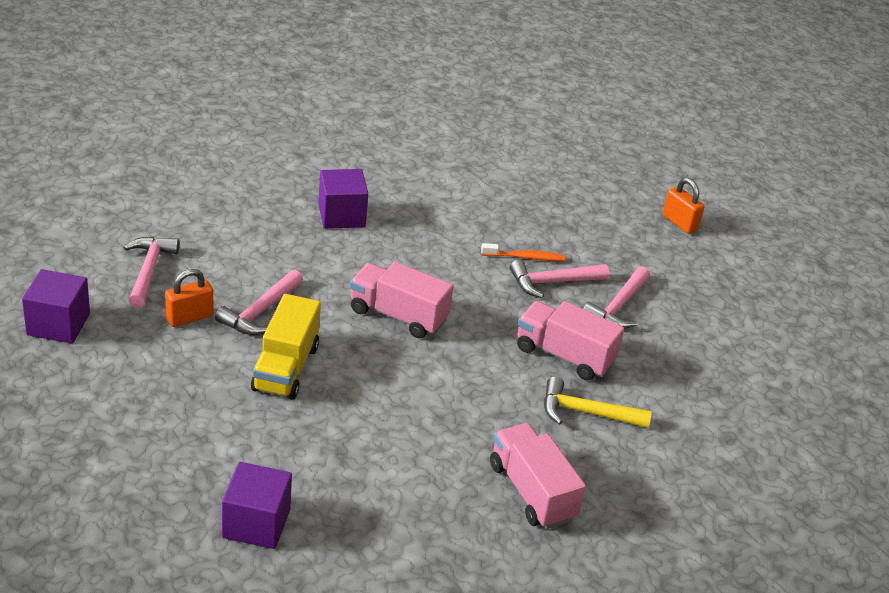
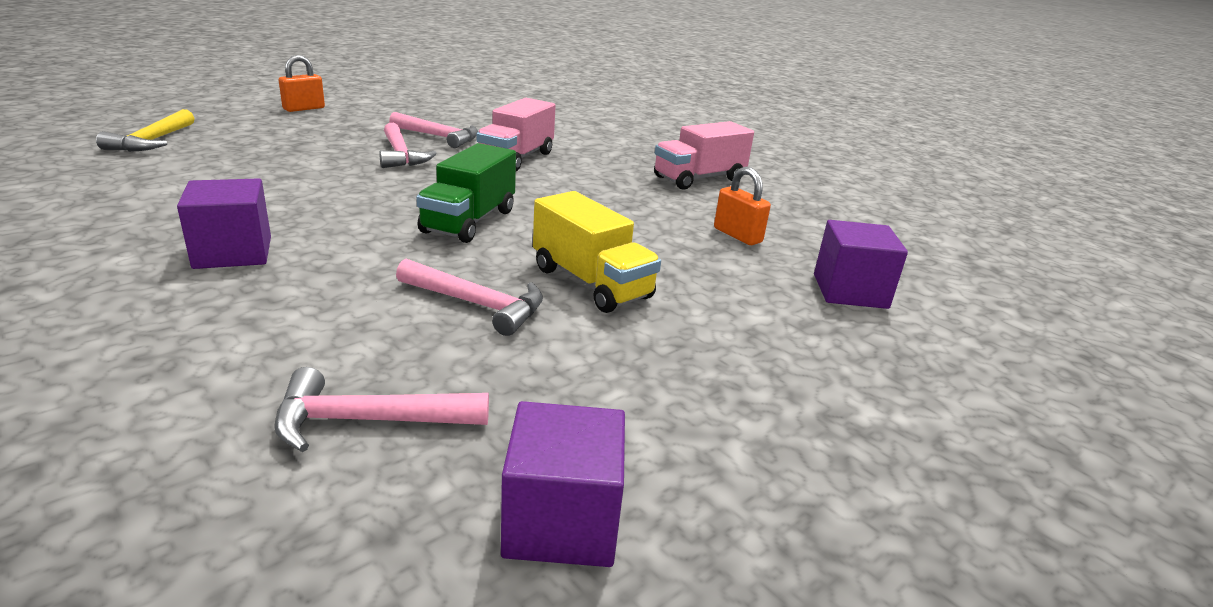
camera: 95 degrees left, 10 degrees down
orange padlock [165,269,213,327] -> orange padlock moved to [714,167,771,245]
yellow truck [251,294,321,400] -> yellow truck turned 45 degrees clockwise [533,191,661,313]
pink truck [350,262,453,338] -> green truck [416,143,516,243]
orange toothbrush [481,243,565,261] -> none
yellow hammer [544,377,652,428] -> yellow hammer moved to [96,109,194,152]

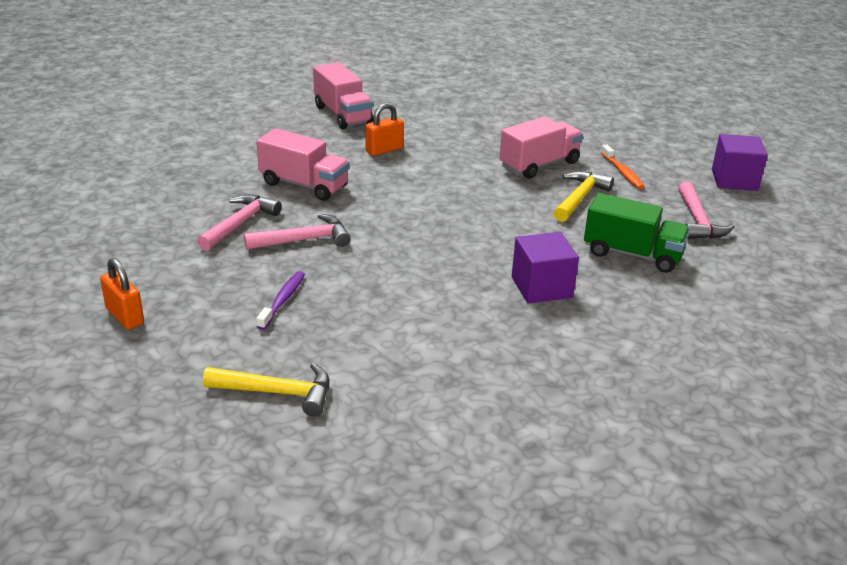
camera: 85 degrees left, 5 degrees up
pink hammer [396,259,543,336] -> yellow hammer [554,171,614,222]
green truck [416,143,516,243] -> green truck moved to [584,193,690,273]
yellow truck [533,191,661,313] -> pink truck [499,117,583,179]
orange padlock [714,167,771,245] -> orange padlock moved to [366,103,404,156]
purple cube [814,220,908,309] -> none
none -> purple toothbrush [256,271,305,330]
none -> orange toothbrush [601,145,644,189]

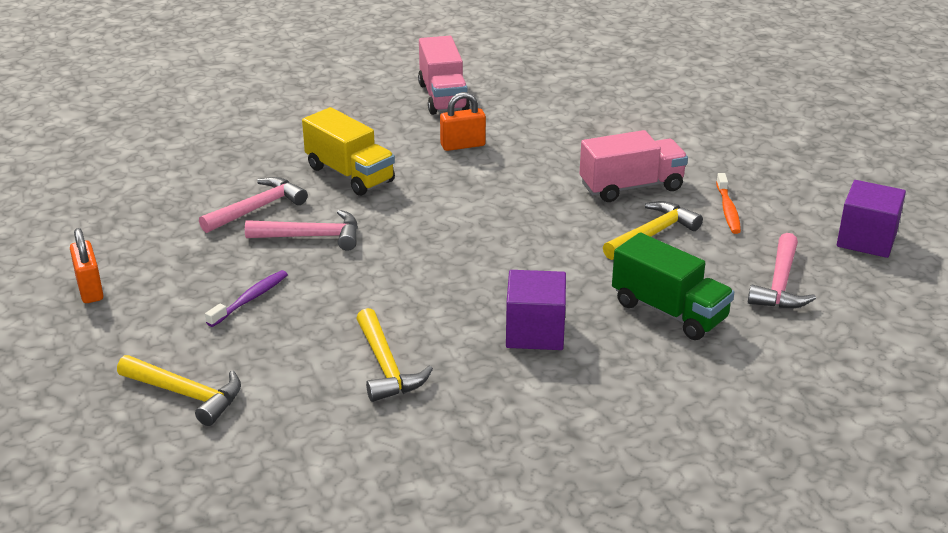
camera: 20 degrees right, 0 degrees up
pink truck [256,128,350,201] -> yellow truck [302,107,395,196]
none -> yellow hammer [356,308,433,402]

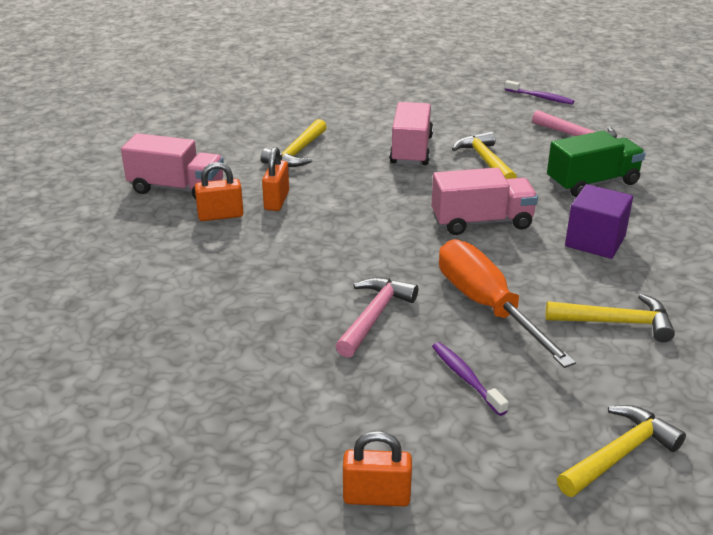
camera: 65 degrees left, 0 degrees up
pink hammer [199,177,308,233] -> none
yellow truck [302,107,395,196] -> none
orange toothbrush [716,173,741,234] -> none
purple cube [837,180,906,258] -> purple toothbrush [505,80,574,105]
none -> orange padlock [195,162,243,221]
none -> yellow hammer [261,119,327,167]
none -> pink truck [431,167,538,235]
none -> orange screwdriver [439,239,576,368]

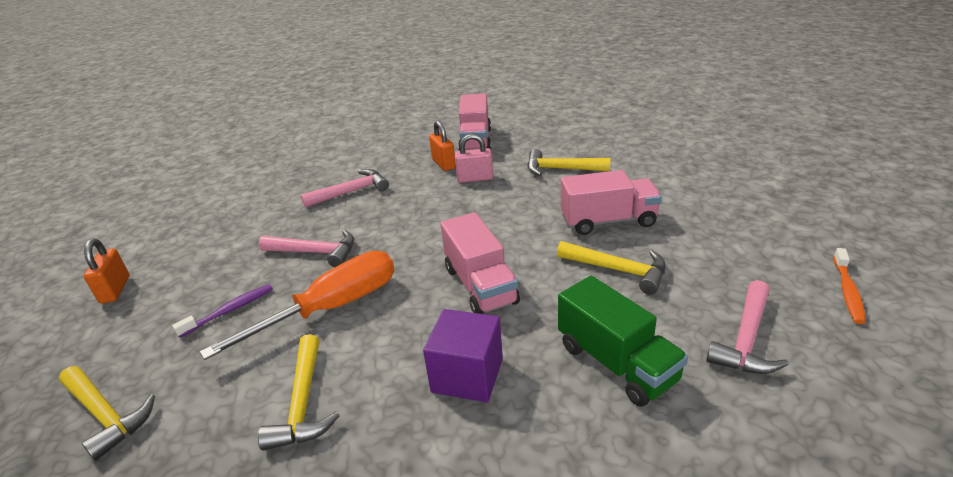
camera: 80 degrees right, 0 degrees up
orange padlock [262,147,289,211] -> pink padlock [455,134,493,183]
yellow hammer [452,131,517,179] -> yellow hammer turned 60 degrees clockwise [557,241,666,295]
purple toothbrush [505,80,574,105] -> orange toothbrush [833,248,866,324]
none -> pink hammer [301,169,389,208]

